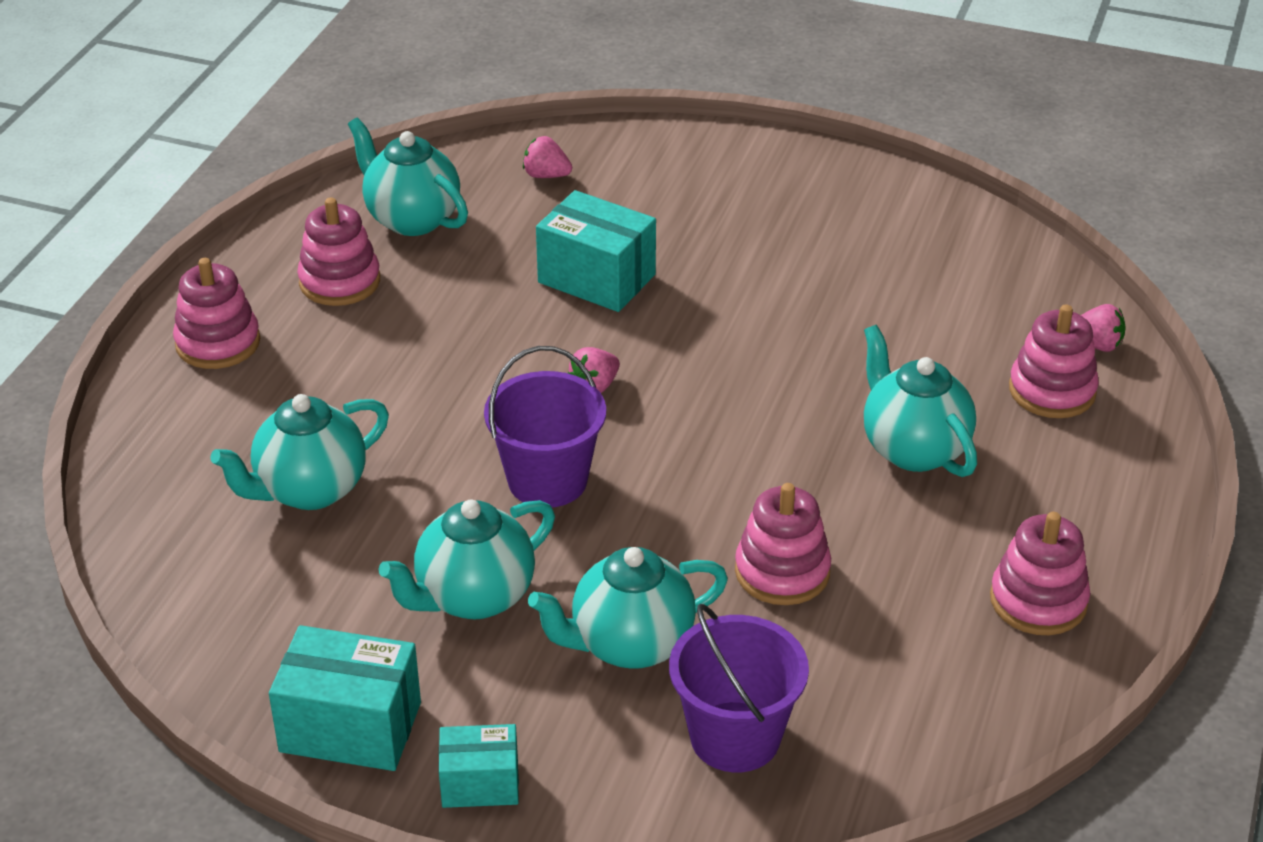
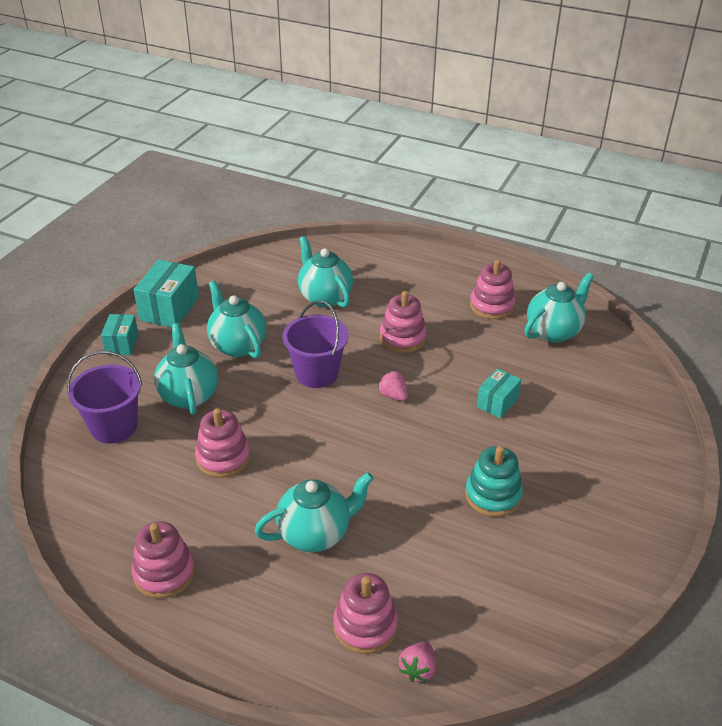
camera: 95 degrees right, 0 degrees up
pink stacking toy [173,258,260,369] -> pink stacking toy moved to [380,291,427,353]
pink strawberry [523,136,572,178] -> none
turquoise box [536,190,656,312] -> turquoise box [477,368,521,418], size x0.61
none -> turquoise stacking toy [465,446,523,517]

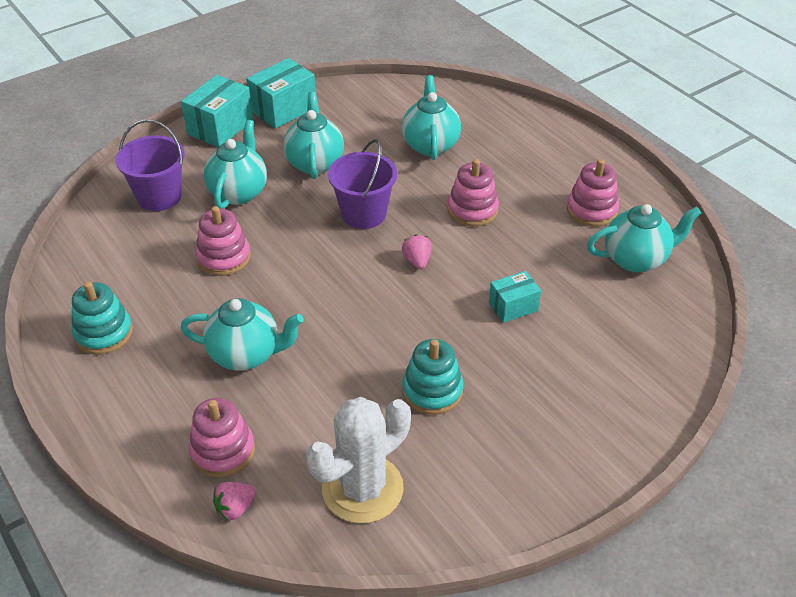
camera: 30 degrees right, 5 degrees up
turquoise box [101,314,139,355] -> turquoise box [181,75,253,147], size x1.64
pink stacking toy [131,521,195,599] -> turquoise stacking toy [72,282,133,355]
none -> white cactus [306,397,411,524]

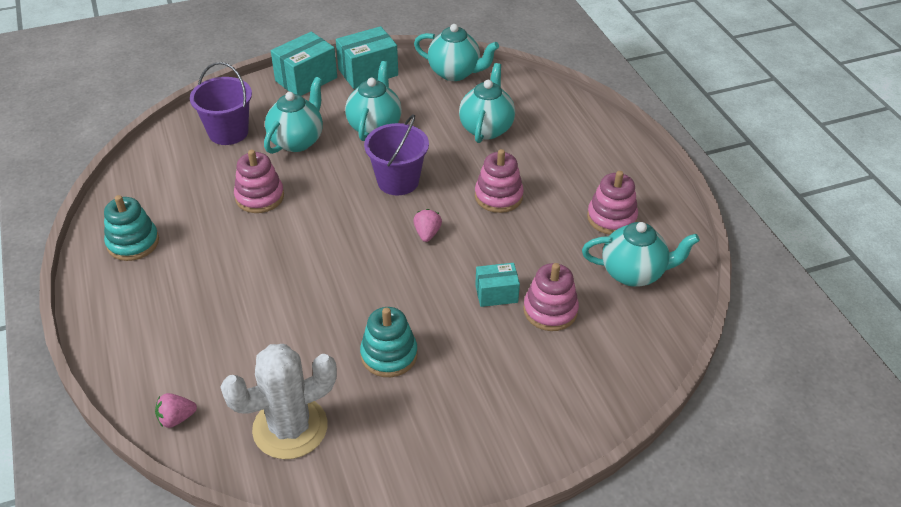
camera: 15 degrees right, 0 degrees up
turquoise teapot [180,298,304,371] -> turquoise teapot moved to [414,24,499,81]
pink stacking toy [189,398,255,477] -> pink stacking toy moved to [523,263,579,331]

